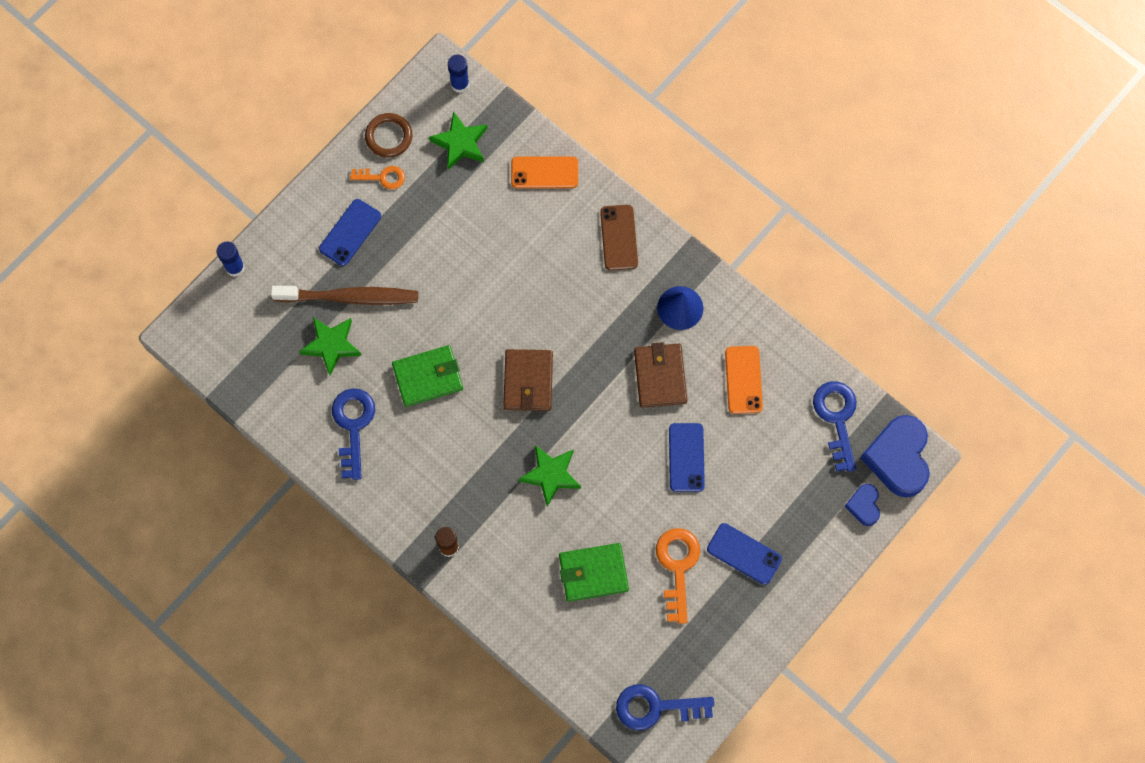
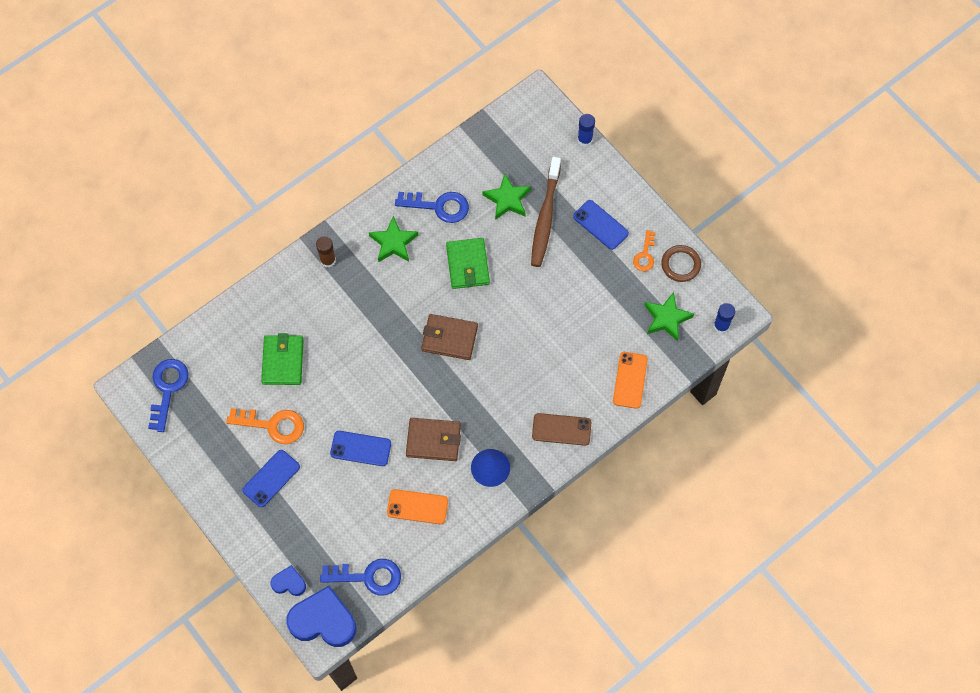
camera: 100 degrees right, 5 degrees down
green star [519,445,581,507] -> green star moved to [369,216,418,262]

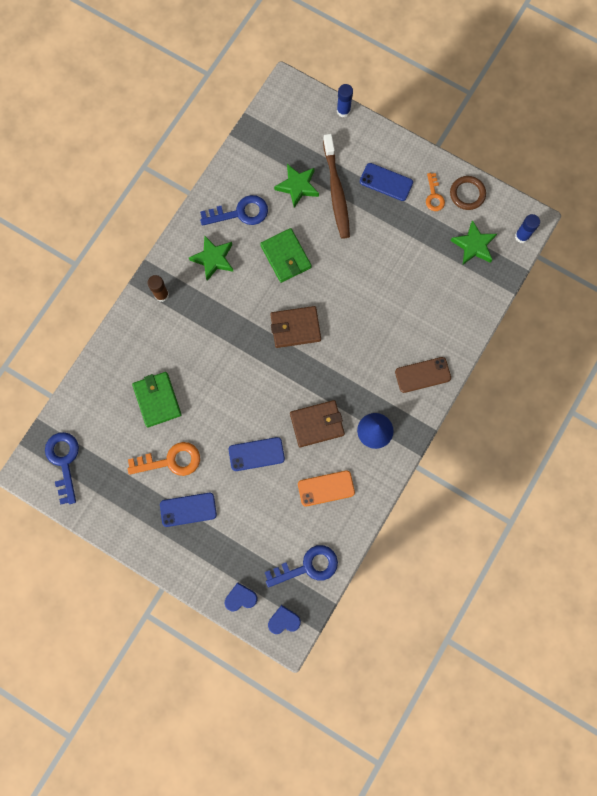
camera: 20 degrees left, 10 degrees up
blue phone [242,450,300,507] -> blue phone turned 60 degrees clockwise [160,493,217,527]
blue heart [286,586,356,647] -> blue heart [268,605,301,634], size x0.51
orange phone [613,352,648,409] -> none

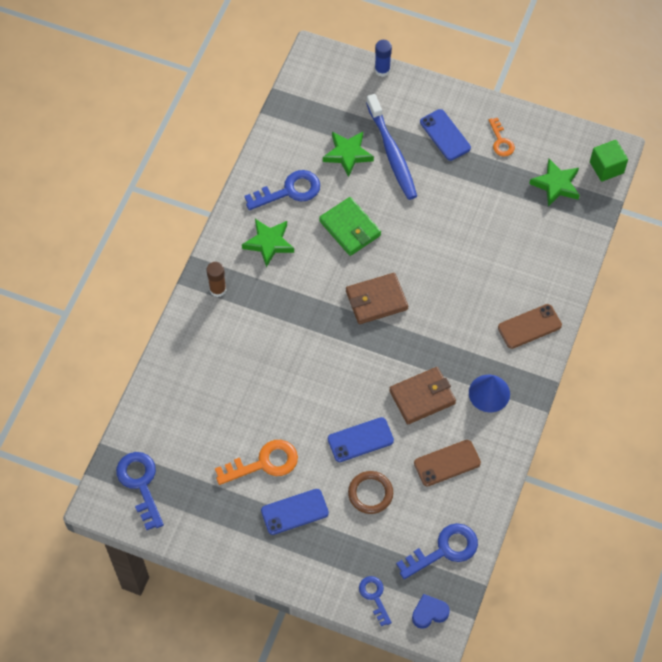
camera: 10 degrees left, 15 degrees down
green wallet [132,372,181,427] -> none
blue heart [225,583,257,611] -> blue key [359,576,392,626]
orange phone [298,471,355,507] -> brown phone [414,440,481,486]
brown toothbrush [323,134,350,239] -> blue toothbrush [366,94,417,200]
blue phone [360,163,413,201] -> blue phone turned 45 degrees clockwise [420,109,471,161]
brown ring [450,176,486,210] -> brown ring moved to [348,471,393,514]
blue glue stick [515,214,540,243] -> green cube [590,140,628,182]

